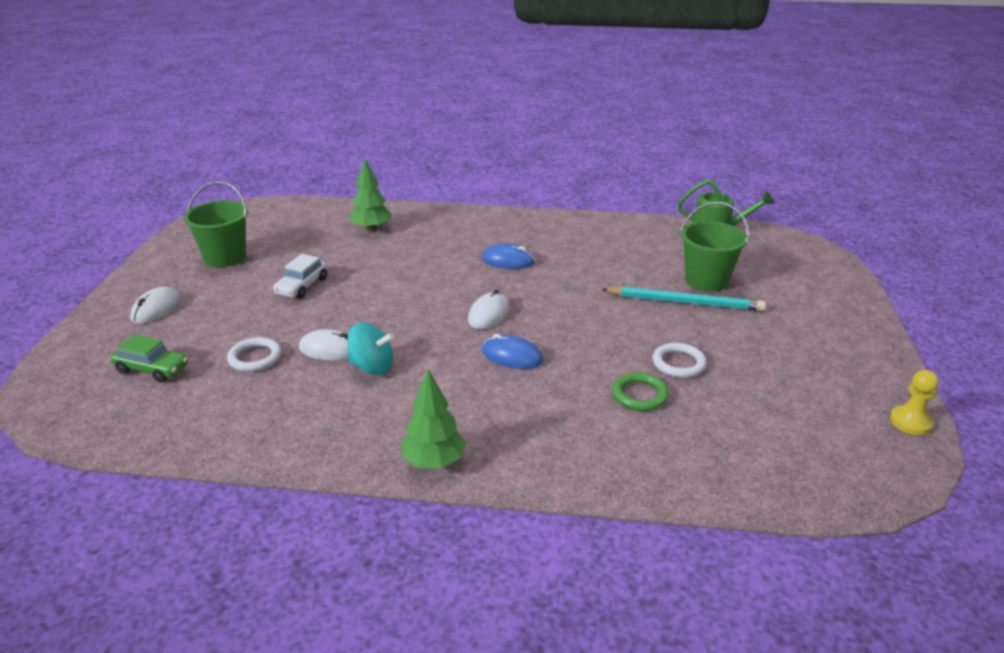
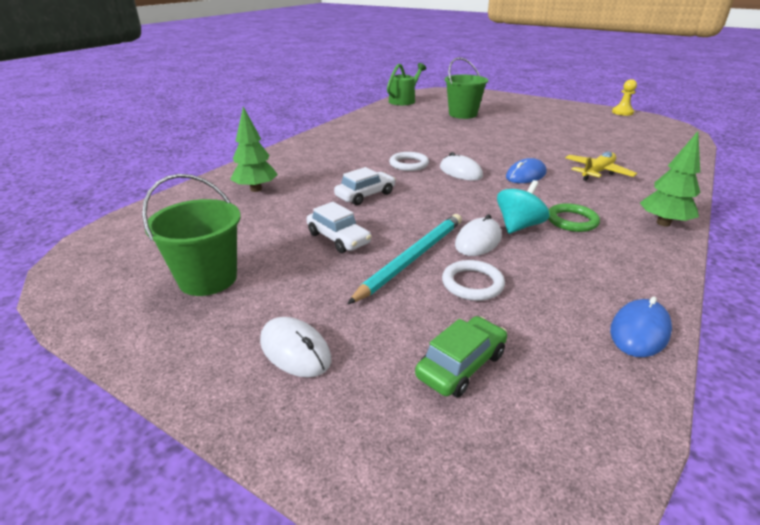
camera: 65 degrees left, 0 degrees up
blue mouse [482,244,535,269] -> blue mouse moved to [610,296,672,357]
turquoise pencil [601,286,766,311] -> turquoise pencil moved to [347,214,462,304]
green ring [612,372,669,411] -> green ring moved to [548,203,600,232]
white ring [652,343,707,378] -> white ring moved to [389,152,429,171]
none -> white car [334,167,396,205]
none -> yellow plane [565,151,637,181]

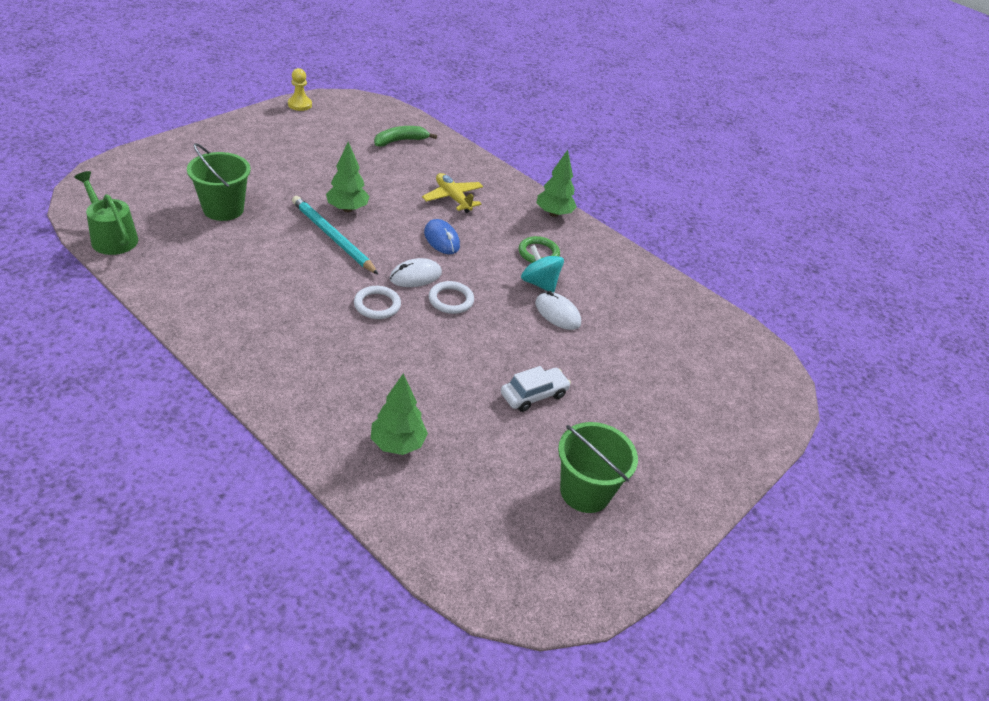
camera: 85 degrees left, 10 degrees up
white mouse [260,317,331,378] -> none
white car [334,167,396,205] -> none
turquoise pencil [347,214,462,304] -> turquoise pencil moved to [292,196,379,275]
green car [415,316,507,397] -> none
white ring [442,260,505,301] -> white ring moved to [429,281,474,314]
blue mouse [610,296,672,357] -> none
none -> green tree [326,142,370,212]
none -> green banana [374,126,437,147]

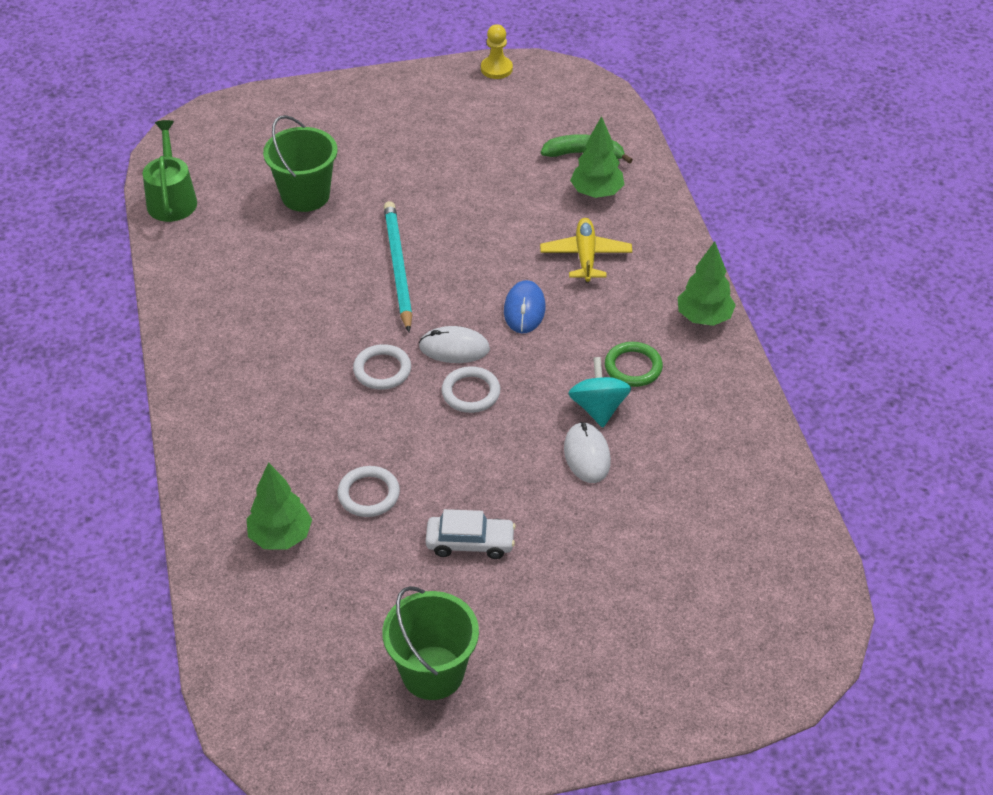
camera: 40 degrees right, 5 degrees up
green tree [326,142,370,212] -> green tree moved to [570,116,624,198]
none -> white ring [337,466,400,517]

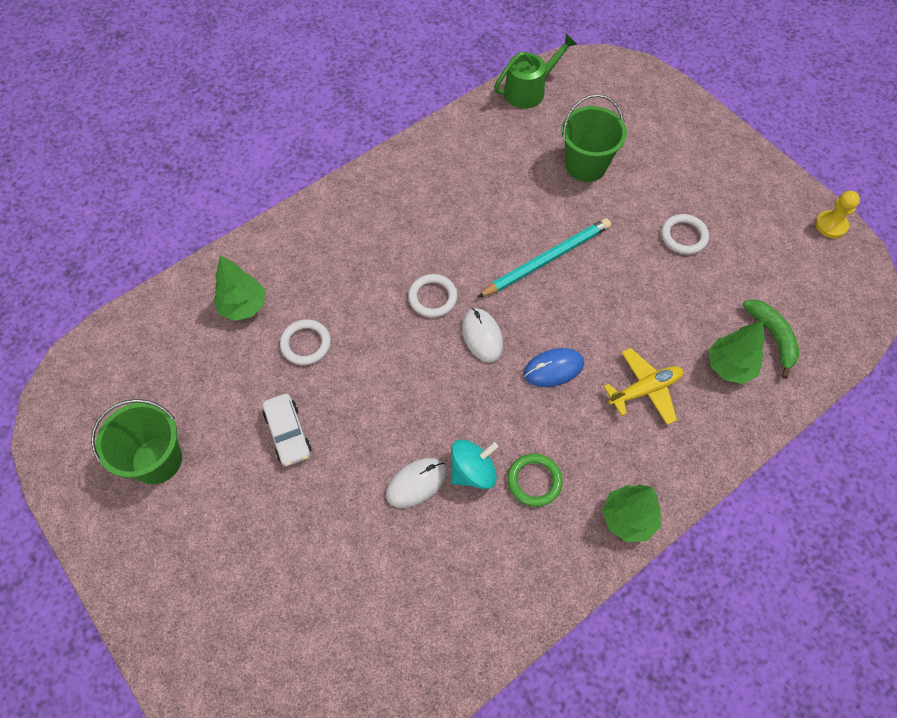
camera: 65 degrees right, 15 degrees up
white ring [441,366,500,413] -> white ring moved to [661,214,709,254]

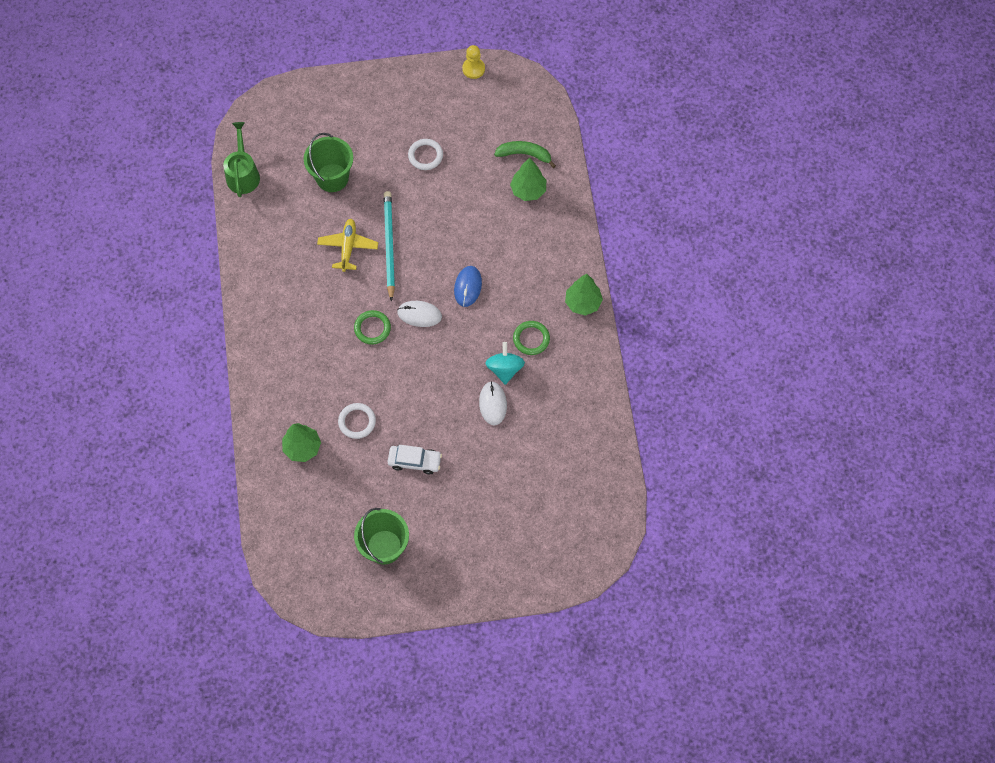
camera: 60 degrees left, 5 degrees up
white ring [408,274,457,318] -> green ring [354,310,391,345]
yellow plane [603,348,683,425] -> yellow plane moved to [317,219,378,272]

